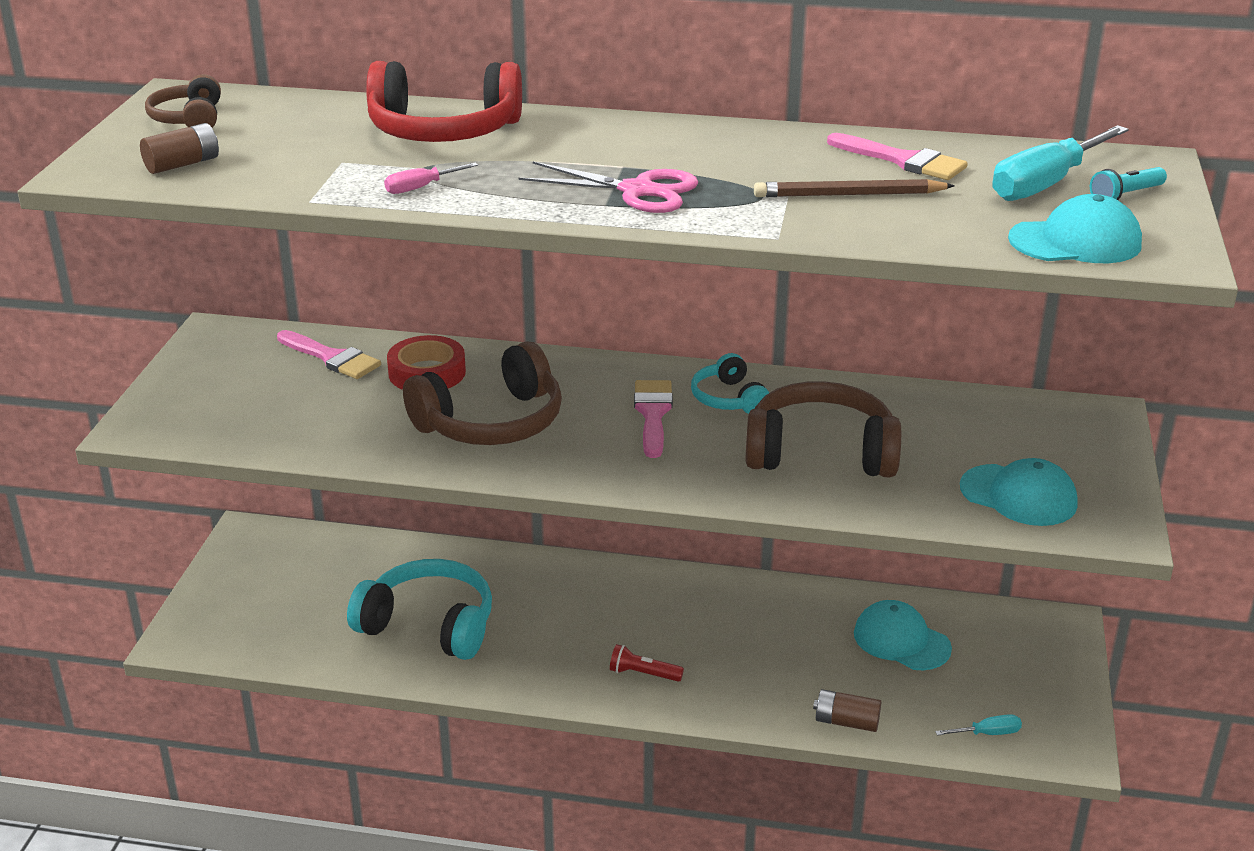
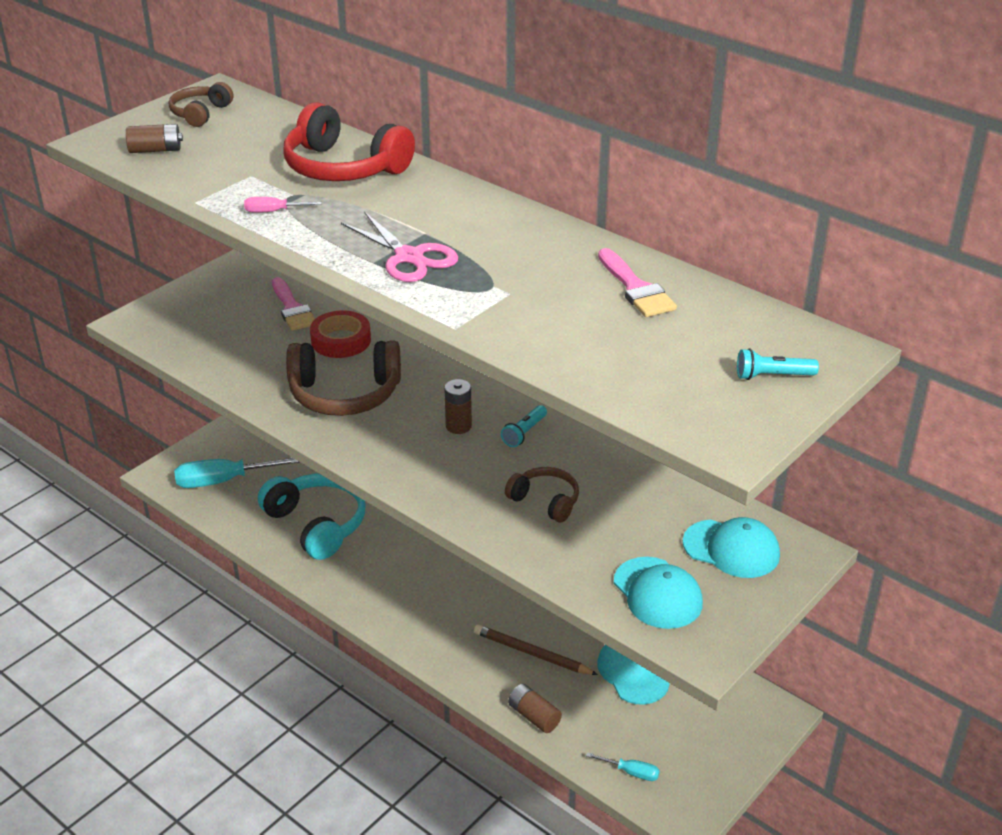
camera: 30 degrees right, 5 degrees up
red flashlight [610,644,684,682] -> none
pink brush [634,380,673,458] -> brown battery [444,379,472,434]
turquoise headphones [691,353,769,414] -> turquoise flashlight [501,405,547,447]
brown headphones [745,381,901,478] -> brown headphones [505,467,579,522], size x0.55
brown pencil [754,179,955,197] -> brown pencil moved to [474,625,598,675]
turquoise screwdriver [992,125,1129,201] -> turquoise screwdriver moved to [174,458,300,488]
turquoise cap [1008,194,1142,263] -> turquoise cap moved to [683,517,780,578]

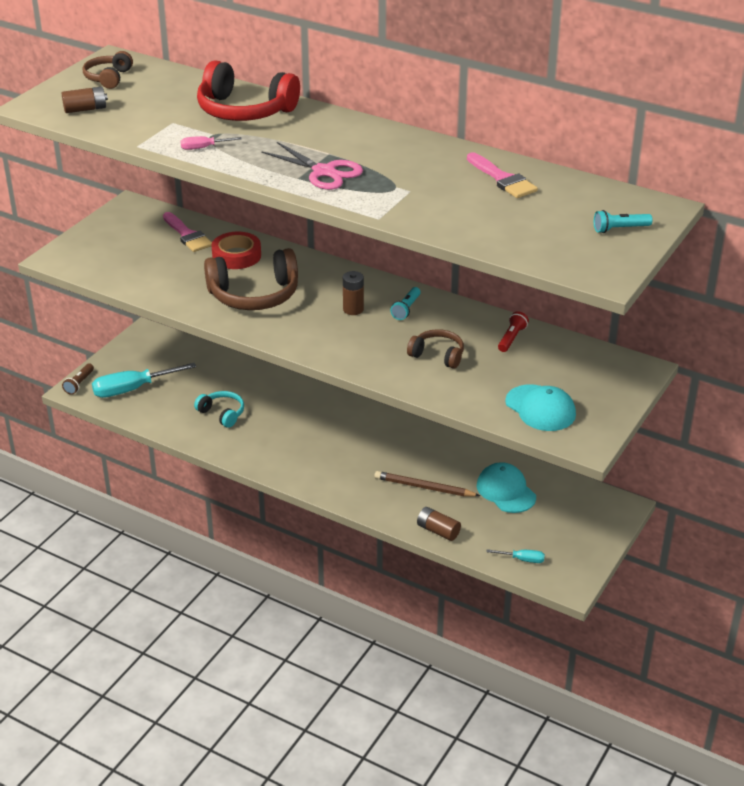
camera: 10 degrees left, 0 degrees up
turquoise headphones [258,473,366,560] -> turquoise headphones [194,391,244,428], size x0.55
turquoise cap [683,517,780,578] -> none
none -> brown flashlight [62,363,94,395]
none -> red flashlight [498,311,529,352]

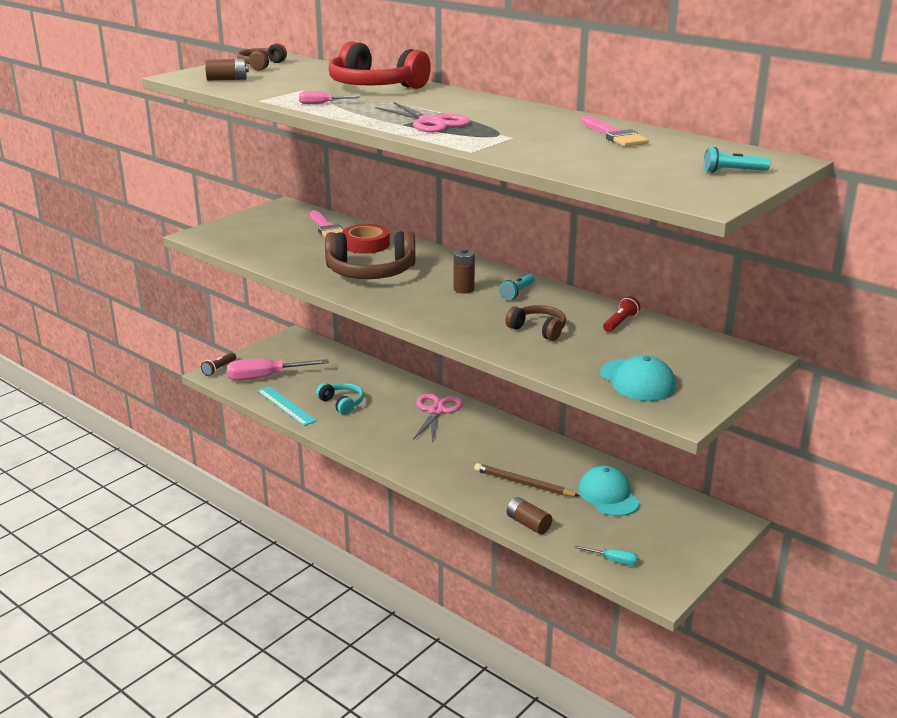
camera: 10 degrees right, 10 degrees down
turquoise screwdriver [92,363,196,398] -> pink screwdriver [227,358,329,381]
none -> turquoise ruler [257,386,317,426]
none -> pink scissors [413,394,463,443]

